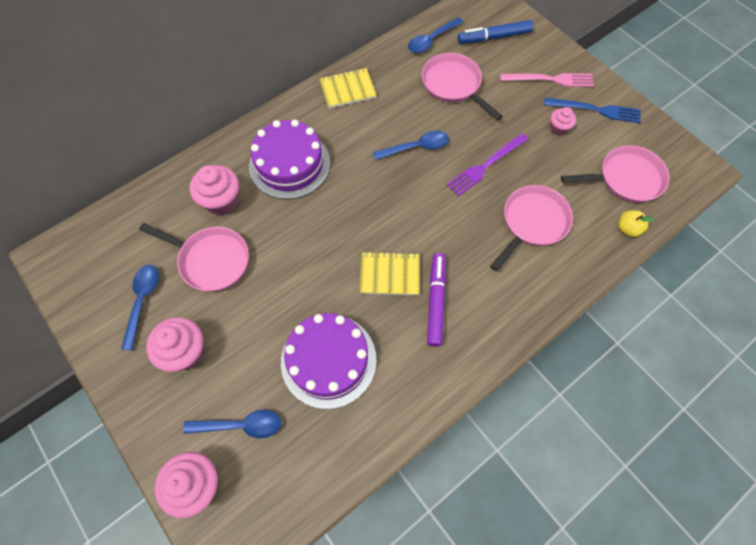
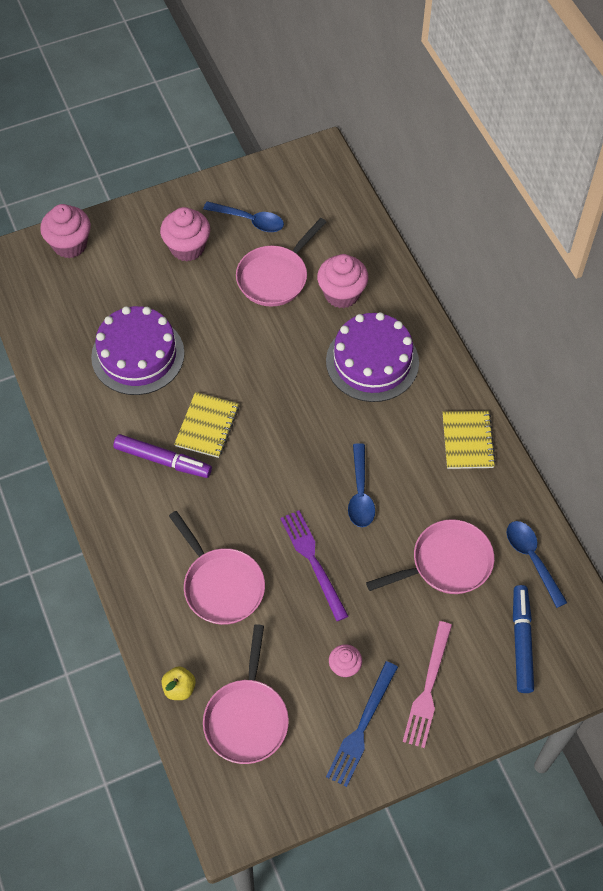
camera: 105 degrees right, 5 degrees down
blue spoon [183,410,281,438] -> none

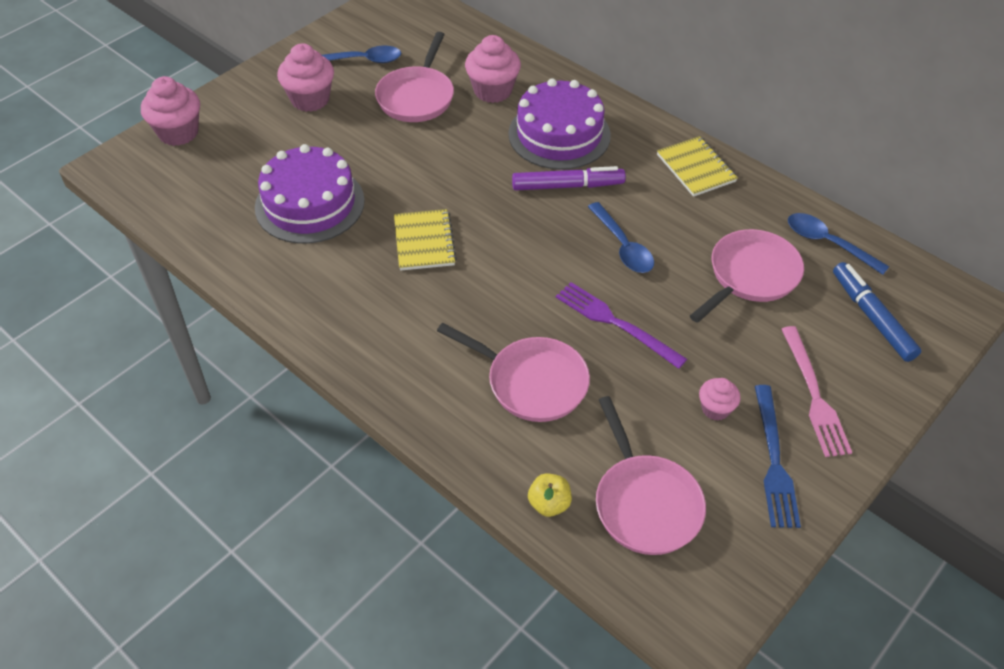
camera: 25 degrees left, 10 degrees down
purple marker [113,434,212,478] -> purple marker moved to [512,166,626,191]

